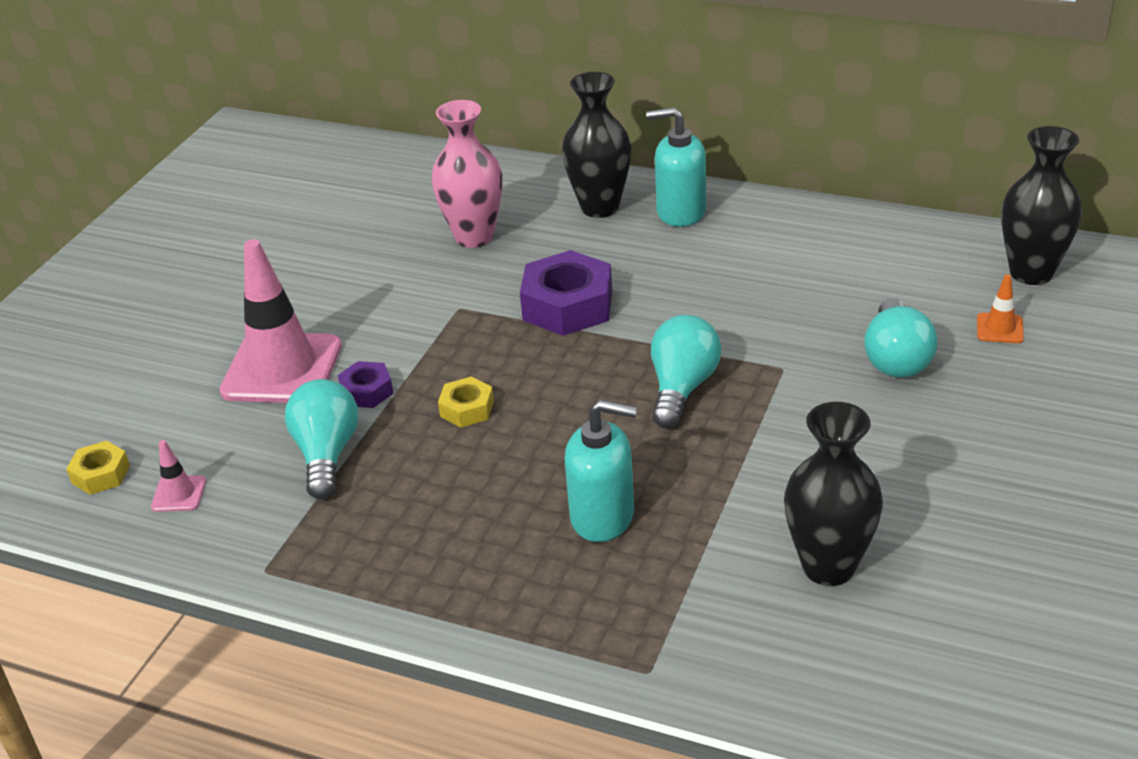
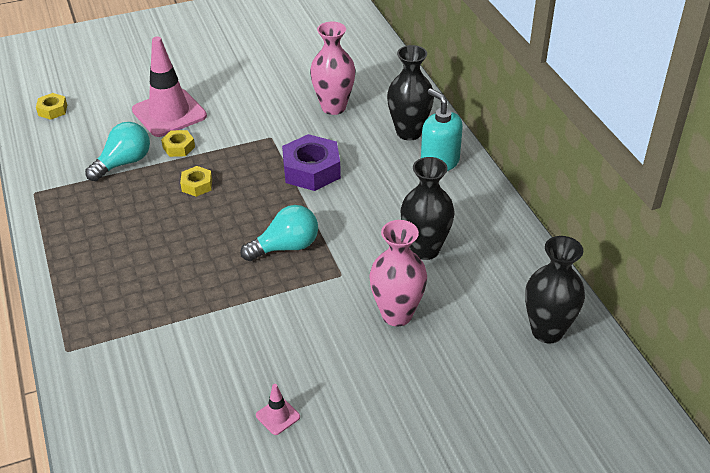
camera: 45 degrees right, 5 degrees up
pink traffic cone [151,440,206,512] -> pink traffic cone moved to [256,384,300,435]
purple nut [338,361,394,408] -> yellow nut [161,130,195,157]
turquoise soap dispenser [564,400,637,542] -> none
black vase [784,402,883,586] -> black vase moved to [400,157,455,260]
turquoise light bulb [864,298,938,378] -> pink vase [369,220,427,326]
orange traffic cone [977,274,1024,343] -> none

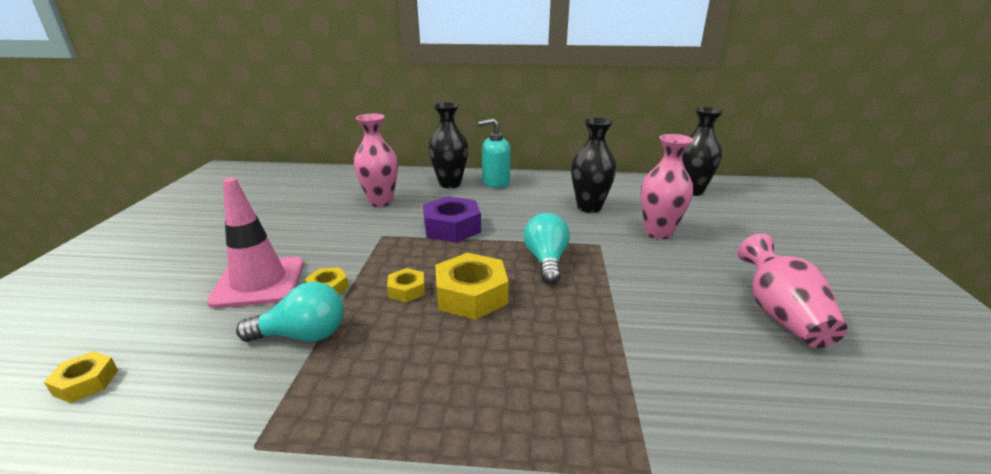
camera: 65 degrees left, 15 degrees down
turquoise light bulb [85,122,150,181] -> turquoise light bulb turned 105 degrees clockwise [236,282,344,342]
pink traffic cone [256,384,300,435] -> pink vase [738,234,848,348]
none -> yellow nut [435,253,508,320]

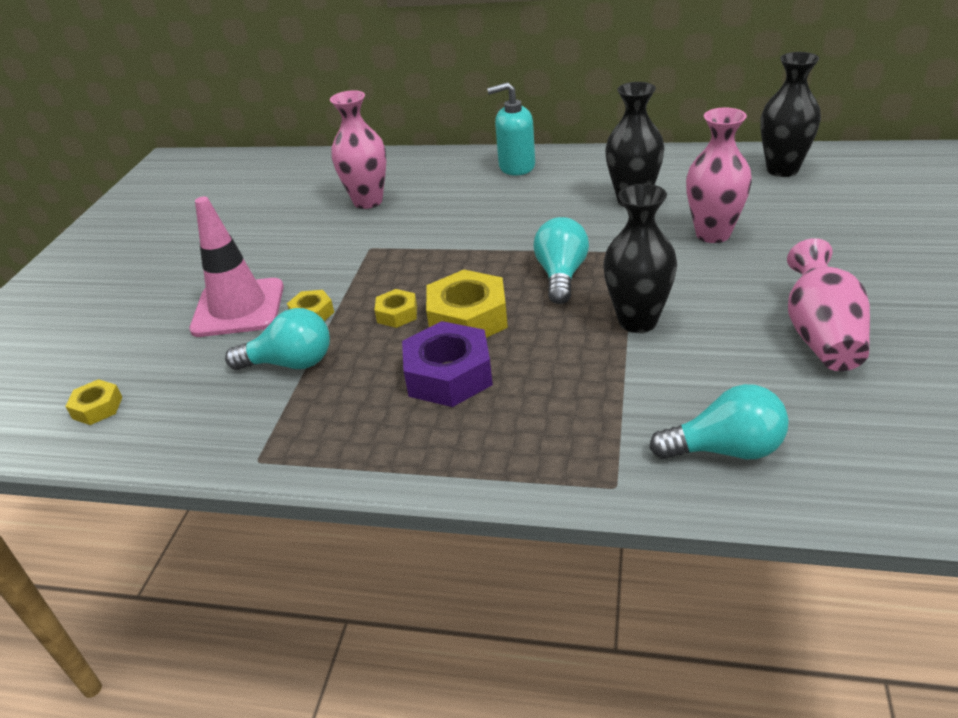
camera: 10 degrees right, 10 degrees up
purple nut [423,196,481,243] -> purple nut moved to [402,321,493,407]
black vase [428,102,468,188] -> black vase moved to [603,184,677,333]
none -> turquoise light bulb [650,384,789,459]

